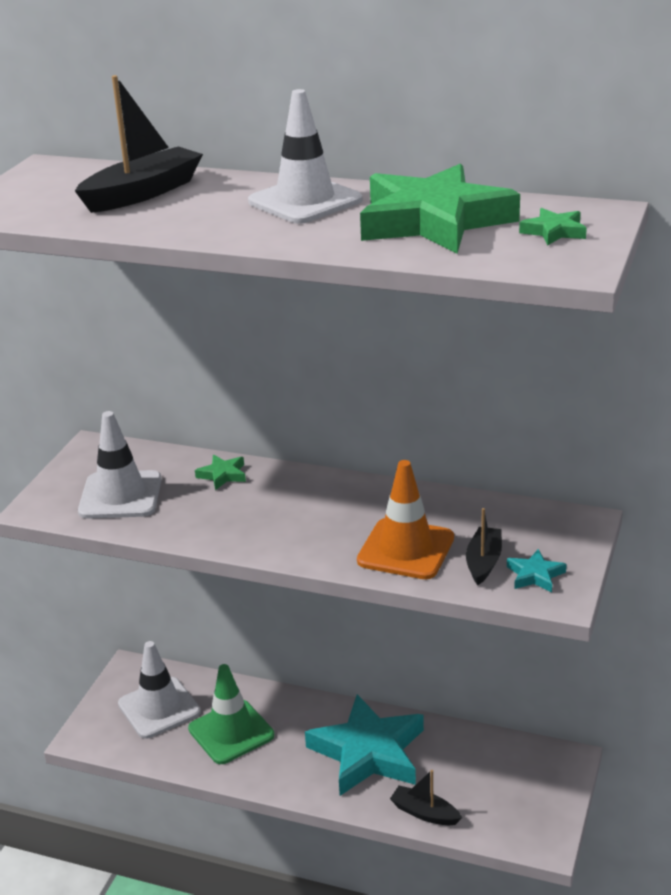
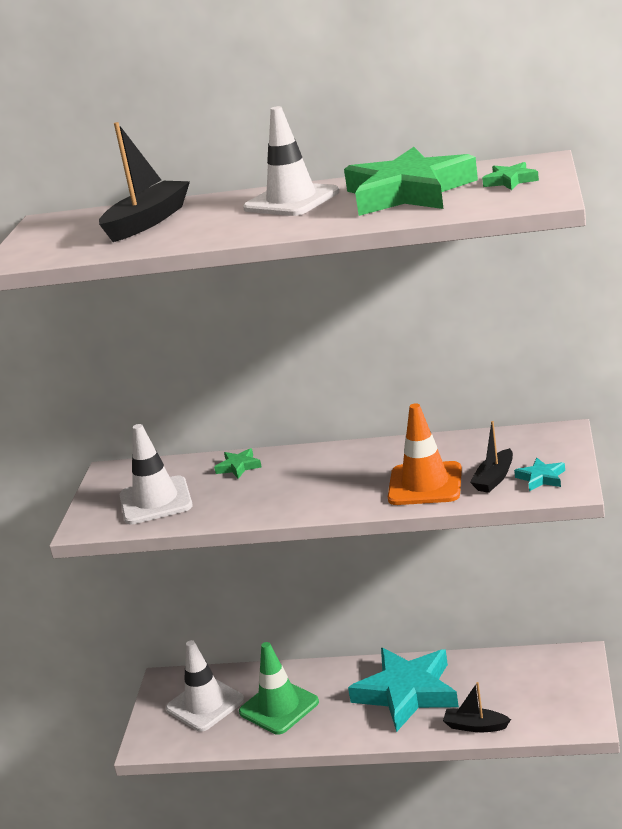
camera: 10 degrees left, 5 degrees down
black boat [466,508,502,585] -> black boat turned 150 degrees counterclockwise [470,421,513,493]

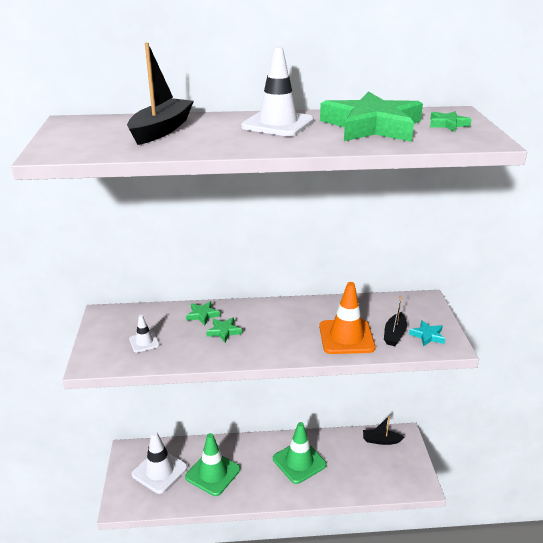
camera: 15 degrees left, 5 degrees up
white traffic cone [120,424,193,525] -> white traffic cone [129,315,160,353], size x0.51
turquoise star [348,648,459,732] -> green traffic cone [273,422,327,484]
black boat [443,682,511,732] -> black boat moved to [363,416,405,445]
none -> green star [206,317,242,343]

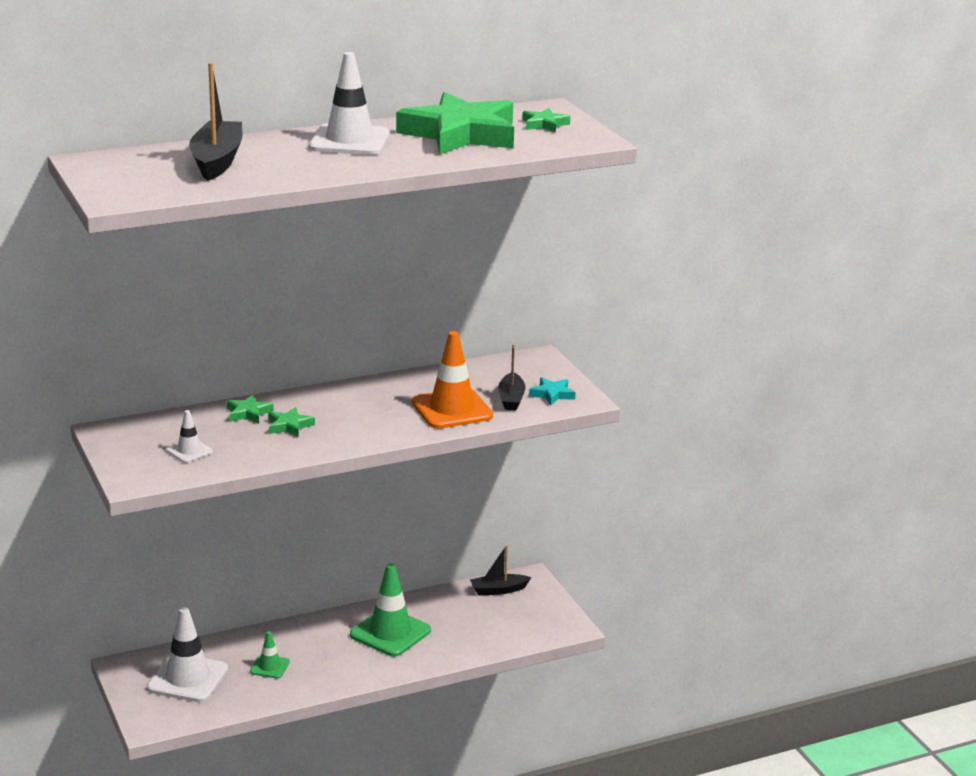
camera: 20 degrees left, 5 degrees down
green traffic cone [185,433,240,496] -> green traffic cone [250,631,290,678], size x0.51

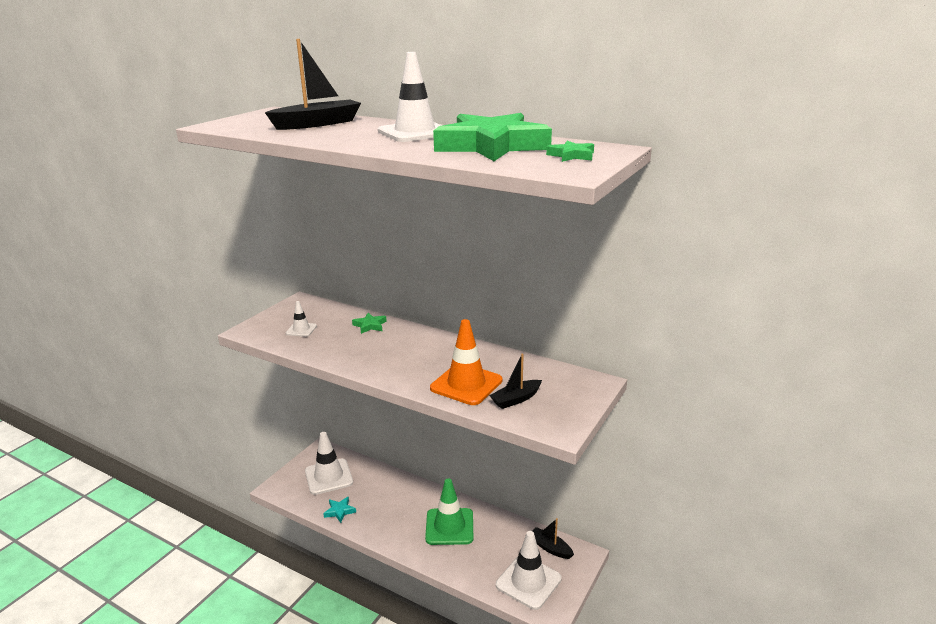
camera: 55 degrees right, 0 degrees up
green traffic cone [250,631,290,678] -> none
green star [268,407,315,437] -> none
turquoise star [529,377,576,405] -> turquoise star moved to [323,497,356,523]
none -> white traffic cone [496,531,562,610]

